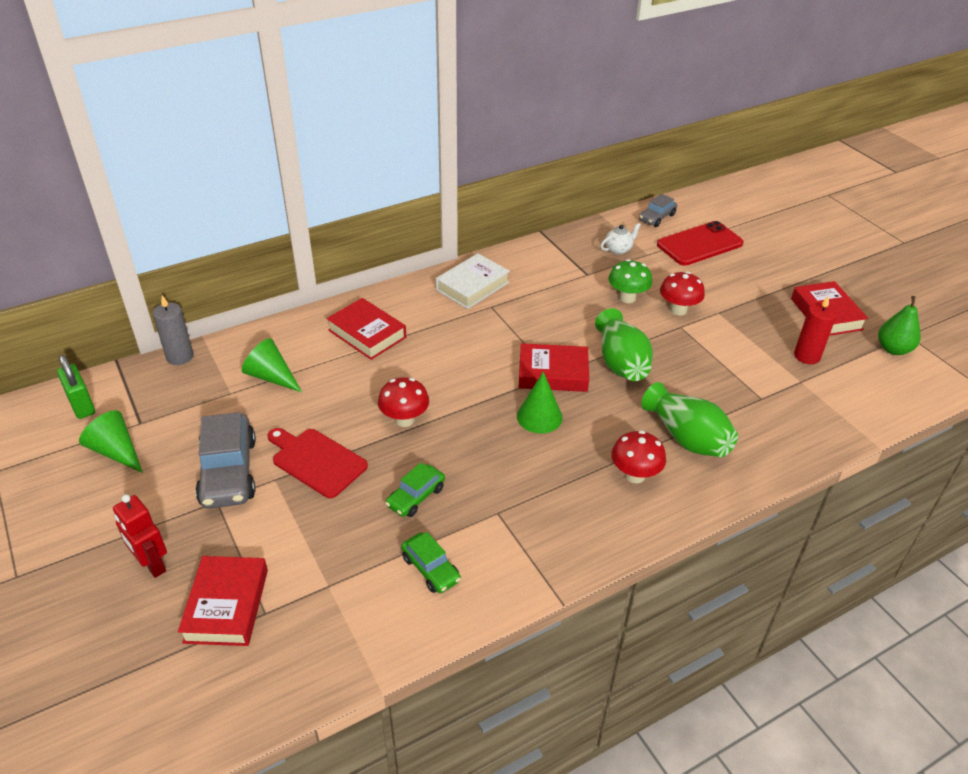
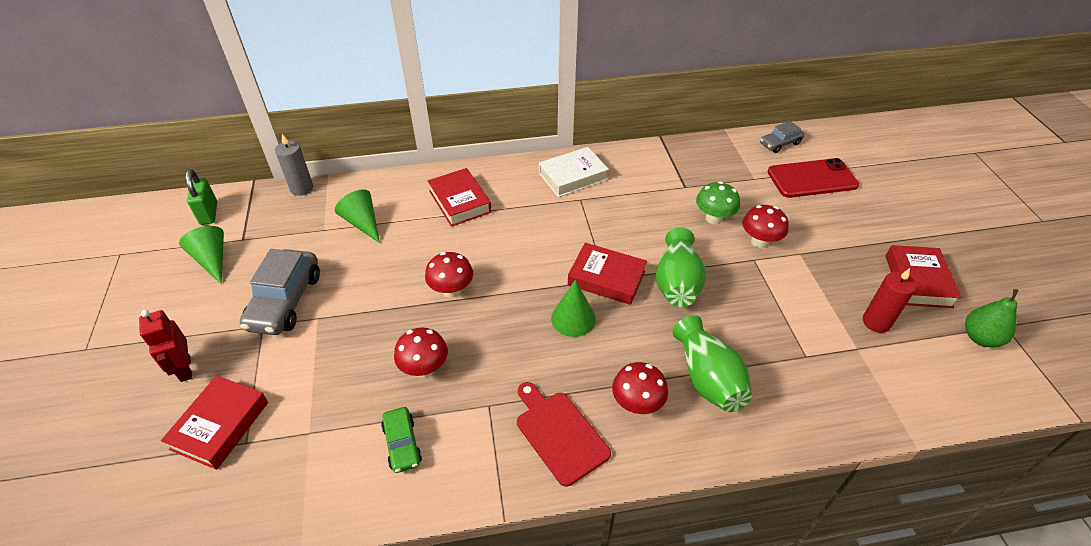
camera: 20 degrees right, 5 degrees up
red cutting board [267,428,368,498] -> red cutting board moved to [517,382,611,487]
green car [385,463,445,517] -> red mushroom [394,328,448,377]
white teapot [601,223,641,255] -> none

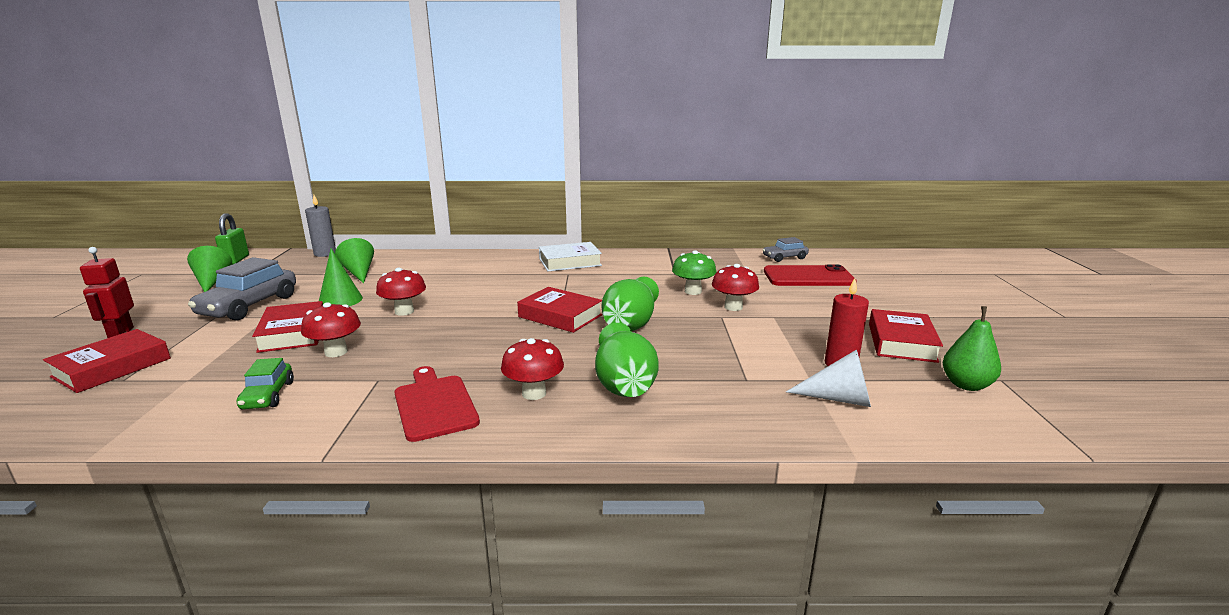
camera: 10 degrees right, 25 degrees down
red book [428,168,492,227] -> red book moved to [252,301,323,353]
green cone [551,279,596,337] -> green cone moved to [319,249,363,306]
none -> white cone [786,349,871,407]

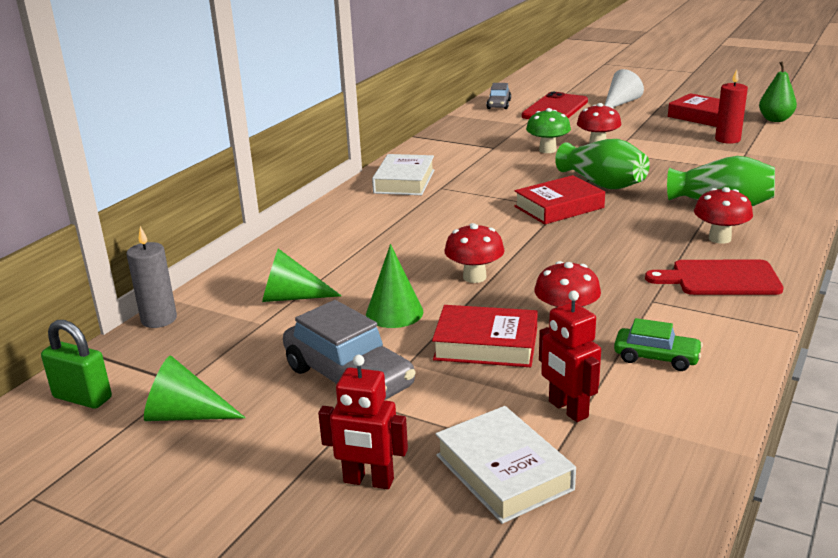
camera: 60 degrees left, 5 degrees up
red book [43,329,171,393] -> white book [436,406,576,524]
white cone [786,349,871,407] -> white cone moved to [604,69,644,107]
none -> red robot [539,290,601,422]

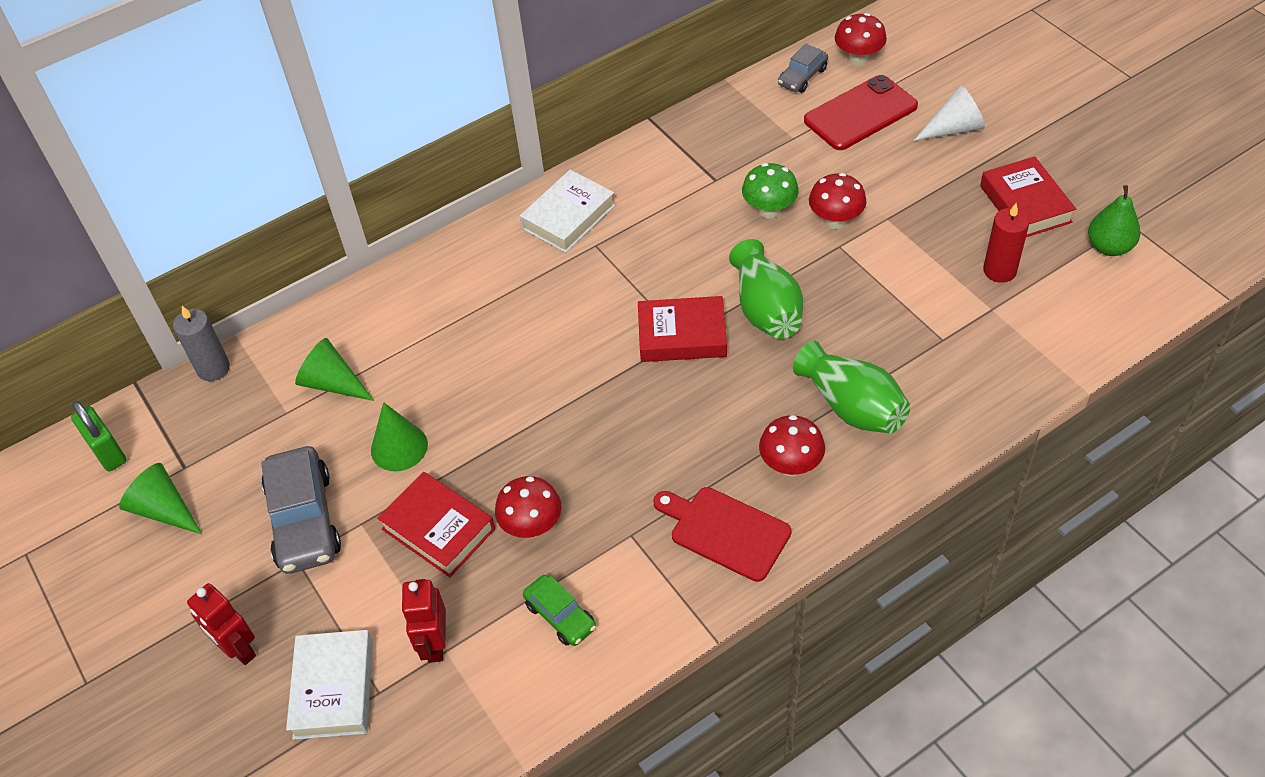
camera: 30 degrees right, 25 degrees up
red mushroom [444,223,505,283] -> red mushroom moved to [835,13,887,66]

